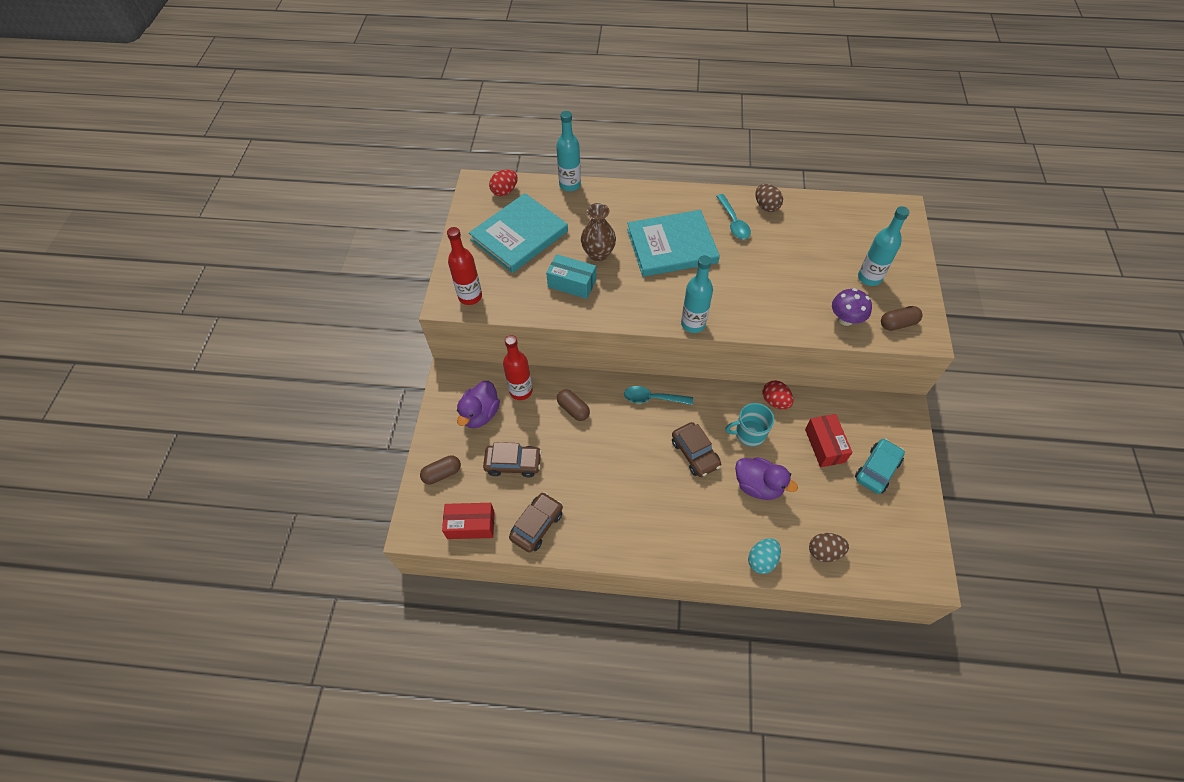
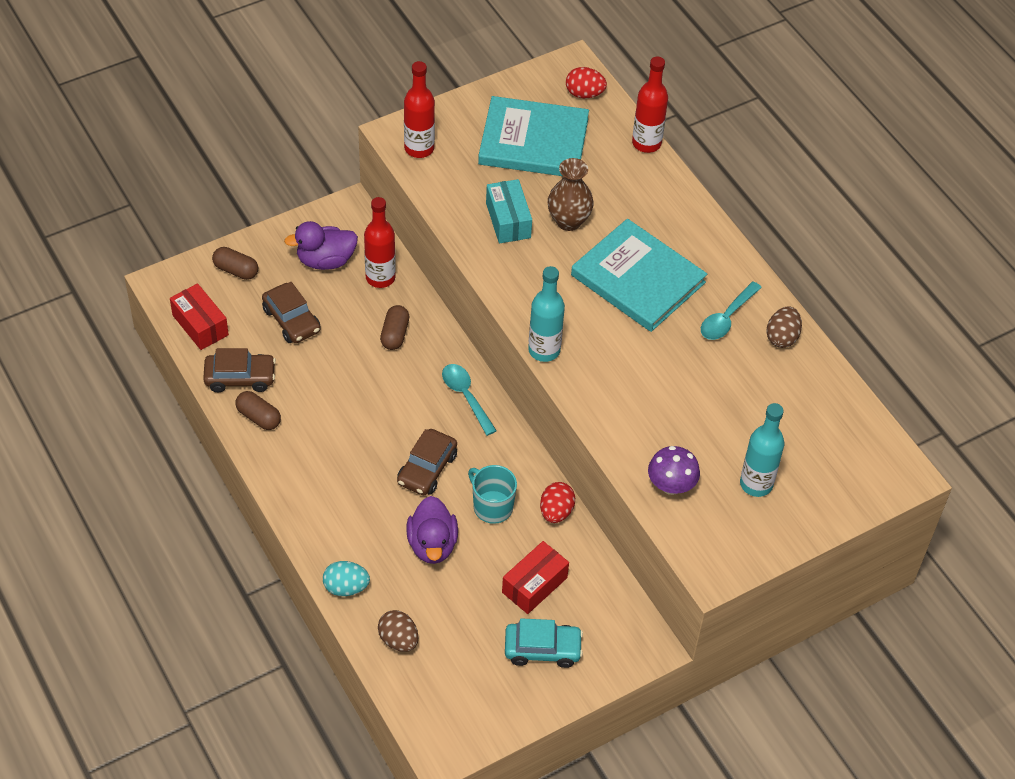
camera: 50 degrees right, 5 degrees down
turquoise bottle [556,111,581,191] -> red bottle [632,56,668,153]
brown capsule [881,306,923,331] -> brown capsule moved to [235,391,281,430]

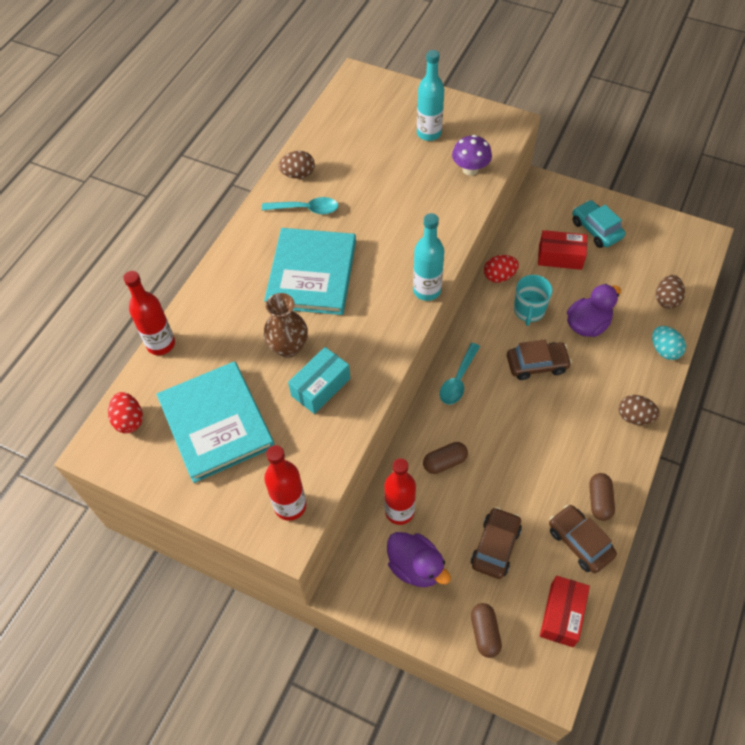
camera: 120 degrees left, 5 degrees up
none -> brown egg [619,395,660,425]

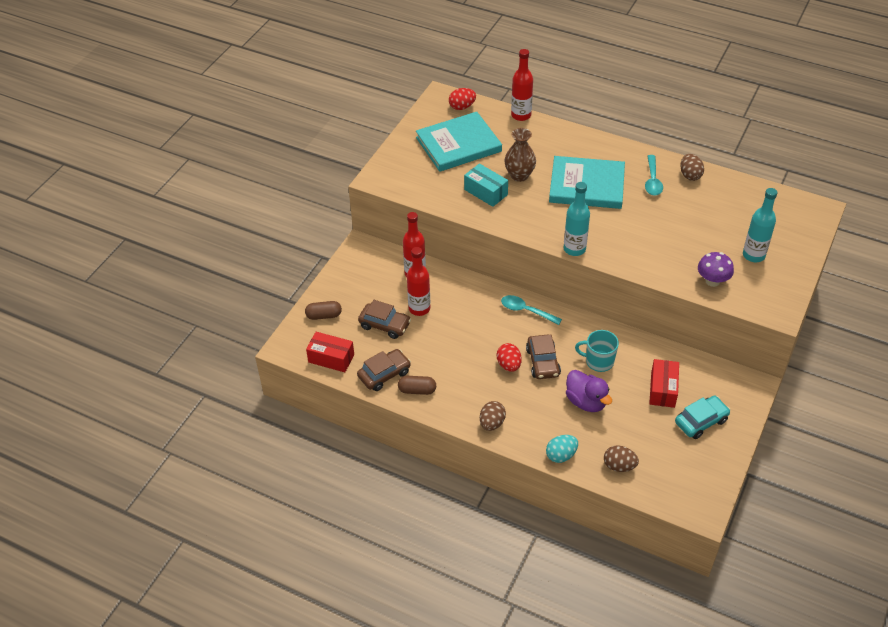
camera: 90 degrees right, 10 degrees down
red bottle [264,445,306,521] -> red bottle moved to [407,247,430,316]
purple duck [387,532,451,587] -> none
brown capsule [423,442,468,474] -> none
red egg [484,255,519,283] -> red egg moved to [497,343,522,372]

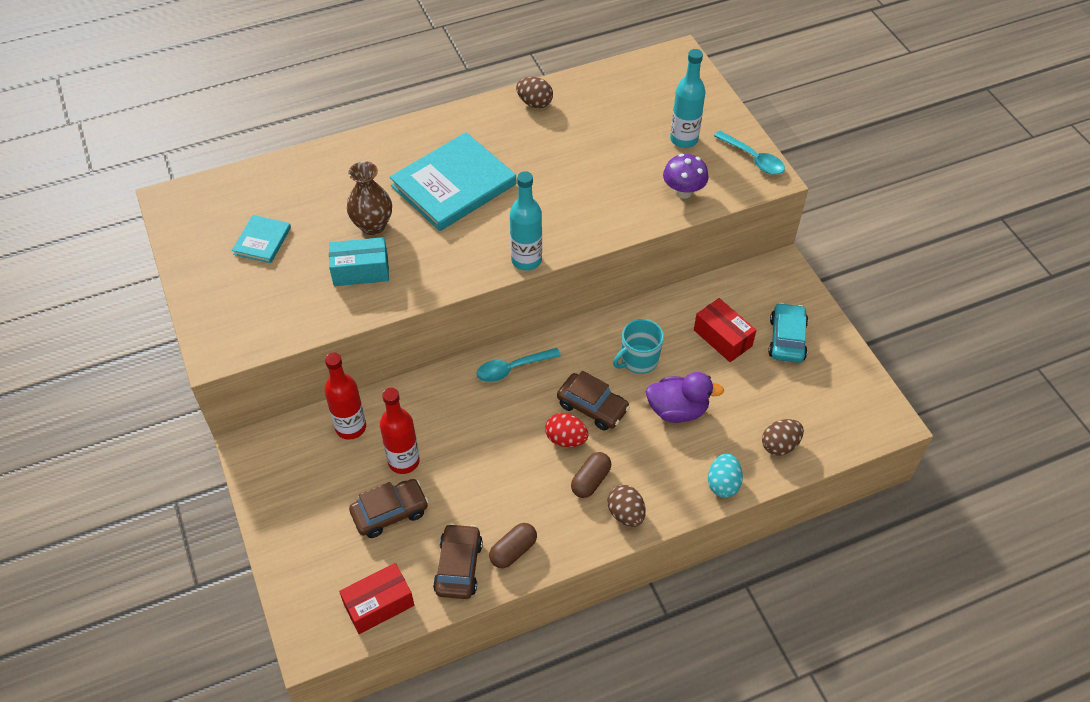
camera: 50 degrees left, 5 degrees up
brown capsule [305,301,342,320] -> brown capsule moved to [571,452,611,498]
turquoise book [416,112,502,172] -> turquoise book [232,215,291,263], size x0.49
red egg [449,88,476,110] -> none
red bottle [511,49,533,121] -> none
turquoise spoon [645,155,663,196] -> turquoise spoon moved to [714,131,785,175]

